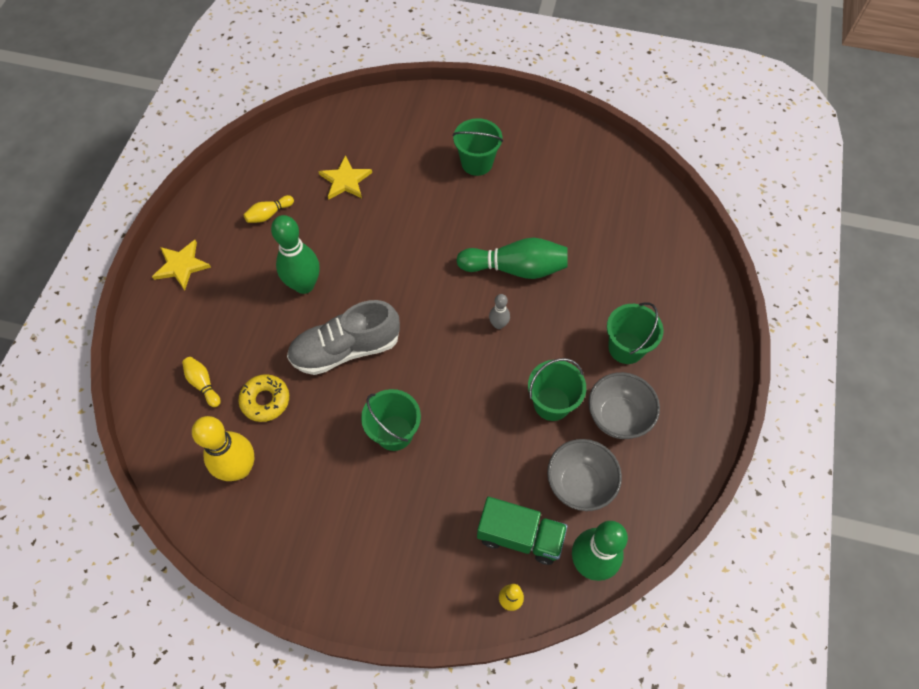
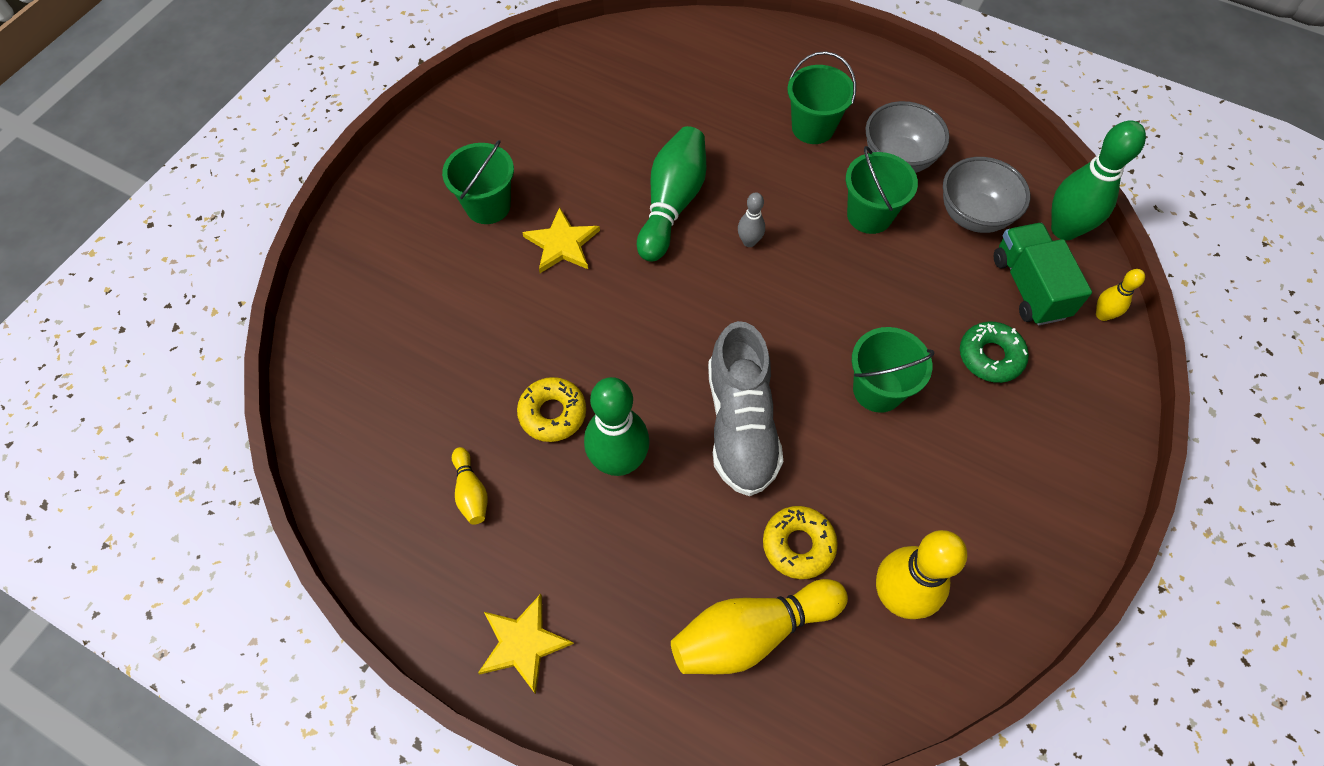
camera: 75 degrees left, 0 degrees up
yellow bowling pin [182,357,221,407] -> yellow bowling pin [671,579,848,674], size x2.02
yellow star [318,155,372,200] -> yellow star moved to [522,207,600,273]
green truck [477,497,568,565] -> green truck turned 45 degrees counterclockwise [994,223,1092,325]
none -> yellow donut [517,377,586,442]
none -> green donut [960,322,1029,383]

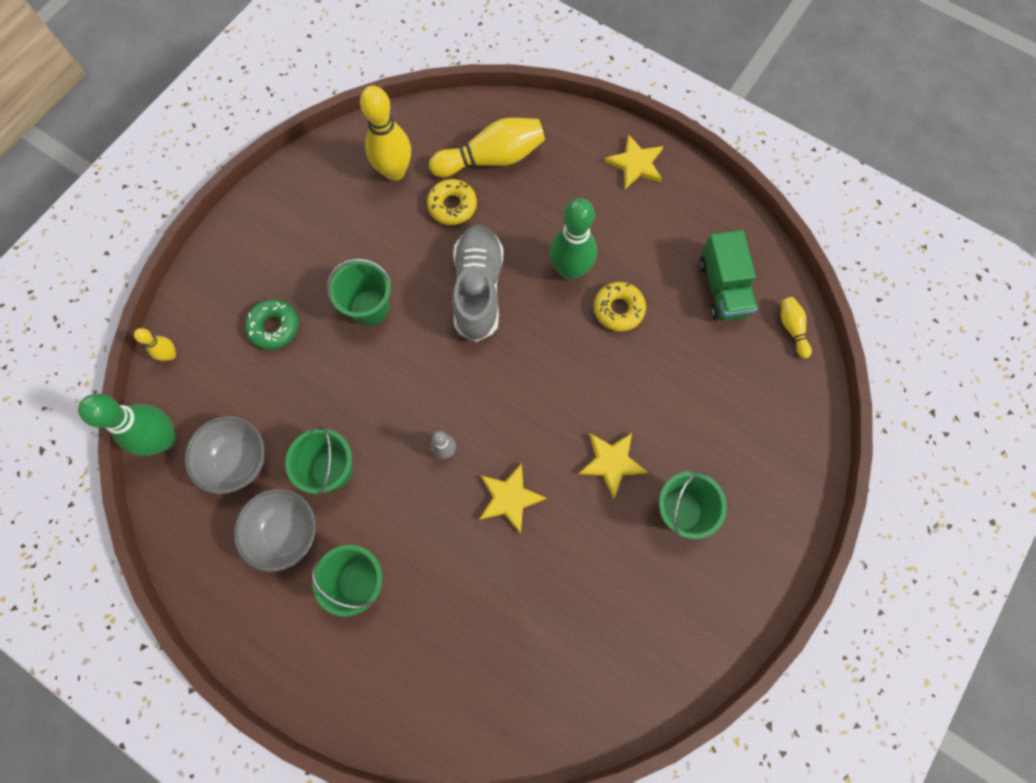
camera: 175 degrees left, 10 degrees up
yellow bowling pin [452,447,488,525] -> yellow bowling pin moved to [781,297,812,359]
green bowling pin [637,126,706,262] -> yellow star [479,463,547,534]
green truck [994,223,1092,325] -> green truck moved to [699,230,757,321]

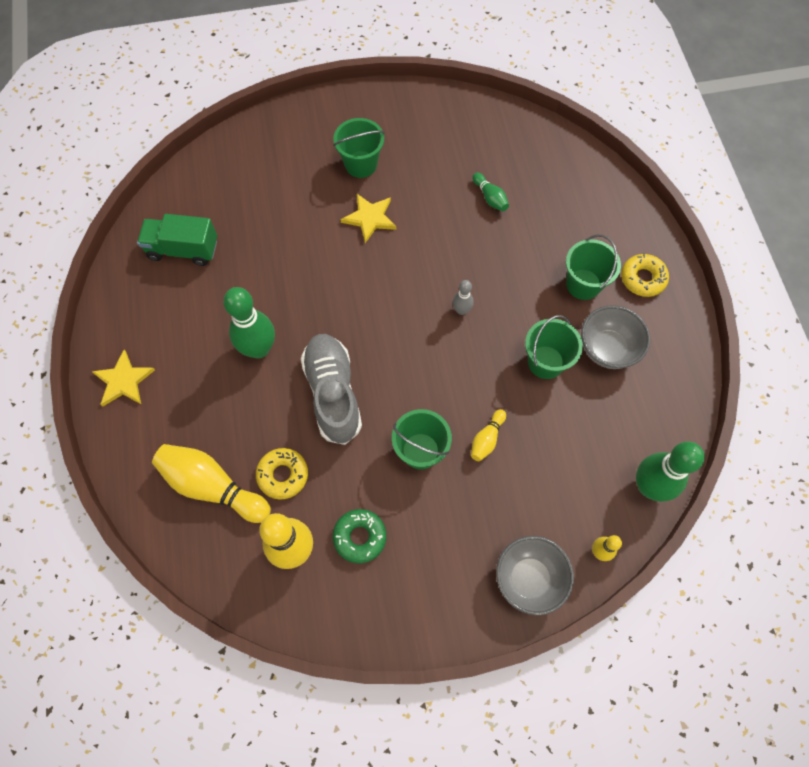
camera: 135 degrees left, 5 degrees down
grey bowl [185,416,265,494] -> grey bowl moved to [496,536,574,615]
green donut [245,299,299,350] -> green donut moved to [333,509,386,563]
grey shoe [452,225,503,342] -> grey shoe turned 120 degrees clockwise [301,334,362,445]
yellow star [479,463,547,534] -> none
yellow donut [594,282,646,331] -> yellow donut moved to [621,254,669,297]
green truck [699,230,757,321] -> green truck turned 120 degrees counterclockwise [137,214,217,266]
yellow bowling pin [781,297,812,359] -> yellow bowling pin moved to [471,409,506,461]
none -> green bowling pin [473,173,509,211]

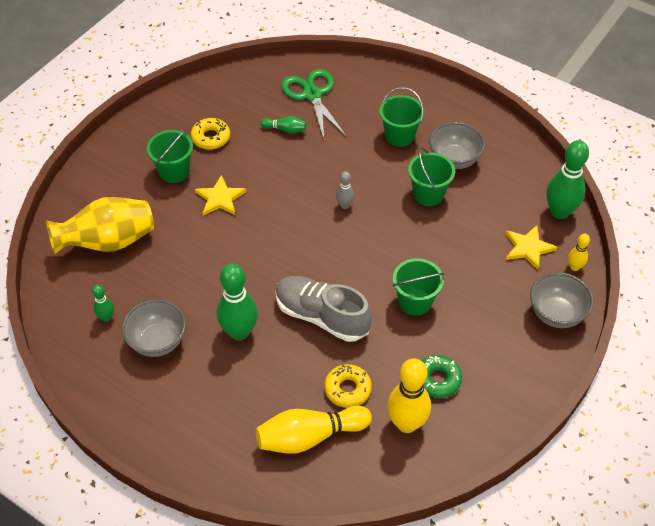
camera: 45 degrees left, 15 degrees down
yellow star [91,350,155,407] -> yellow star moved to [505,225,558,270]
green truck [137,214,217,266] -> green bowling pin [92,285,114,322]
yellow bowling pin [471,409,506,461] -> none
yellow donut [621,254,669,297] -> yellow donut moved to [191,118,230,150]
none -> yellow vase [46,197,154,254]
none -> grey bowl [122,299,186,357]
none -> green scissors [281,69,347,139]

